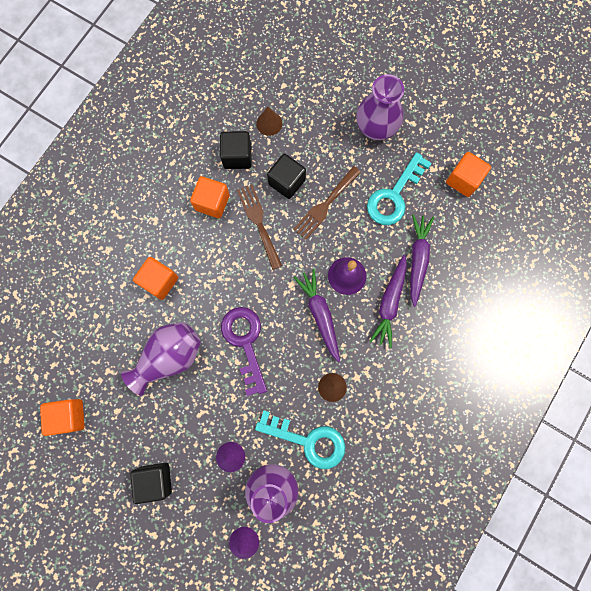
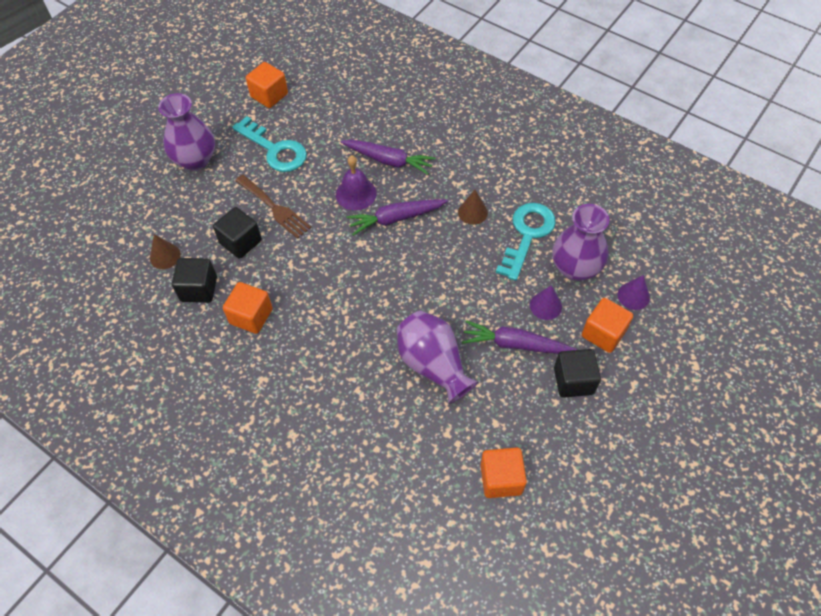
camera: 85 degrees left, 20 degrees down
orange cube [133,257,178,300] -> orange cube moved to [582,298,633,353]
purple key [221,307,267,396] -> none
brown fork [237,184,282,270] -> none
purple carrot [411,214,434,307] -> purple carrot moved to [462,320,577,354]

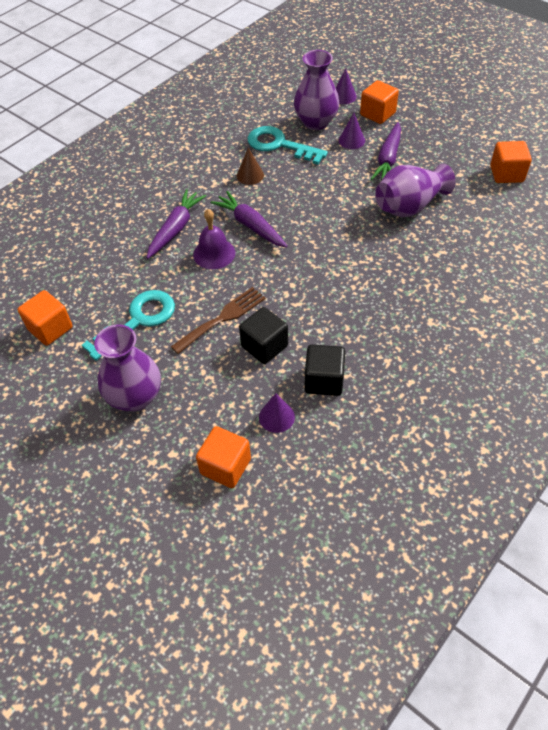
camera: 85 degrees left, 5 degrees down
brown cone [150,234,181,269] -> purple cone [259,393,295,433]
orange cube [223,282,272,334] -> orange cube moved to [196,426,251,488]
purple carrot [346,199,448,235] -> purple carrot turned 150 degrees clockwise [211,191,288,248]
black cube [554,349,601,398] -> none

